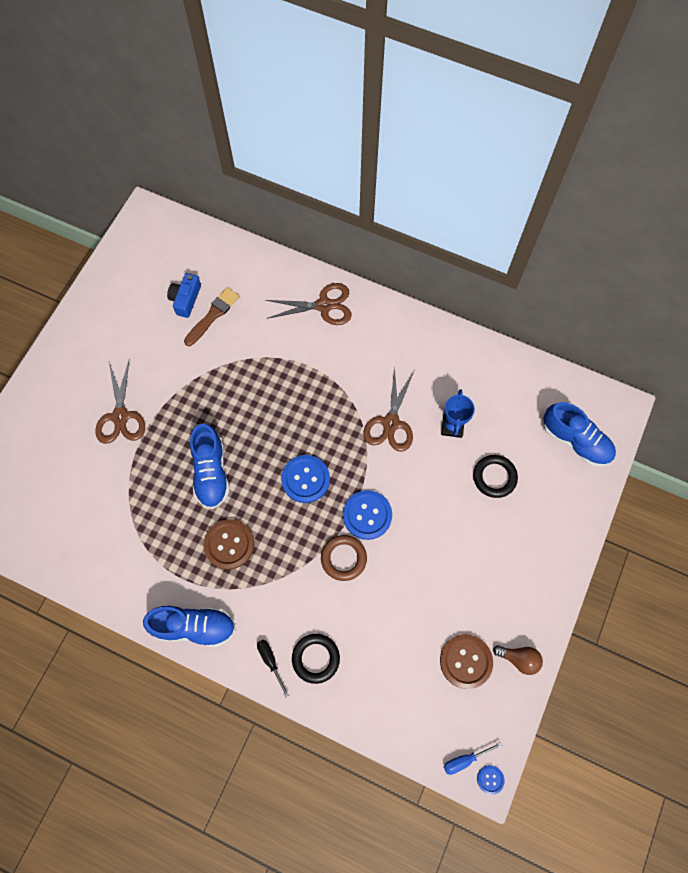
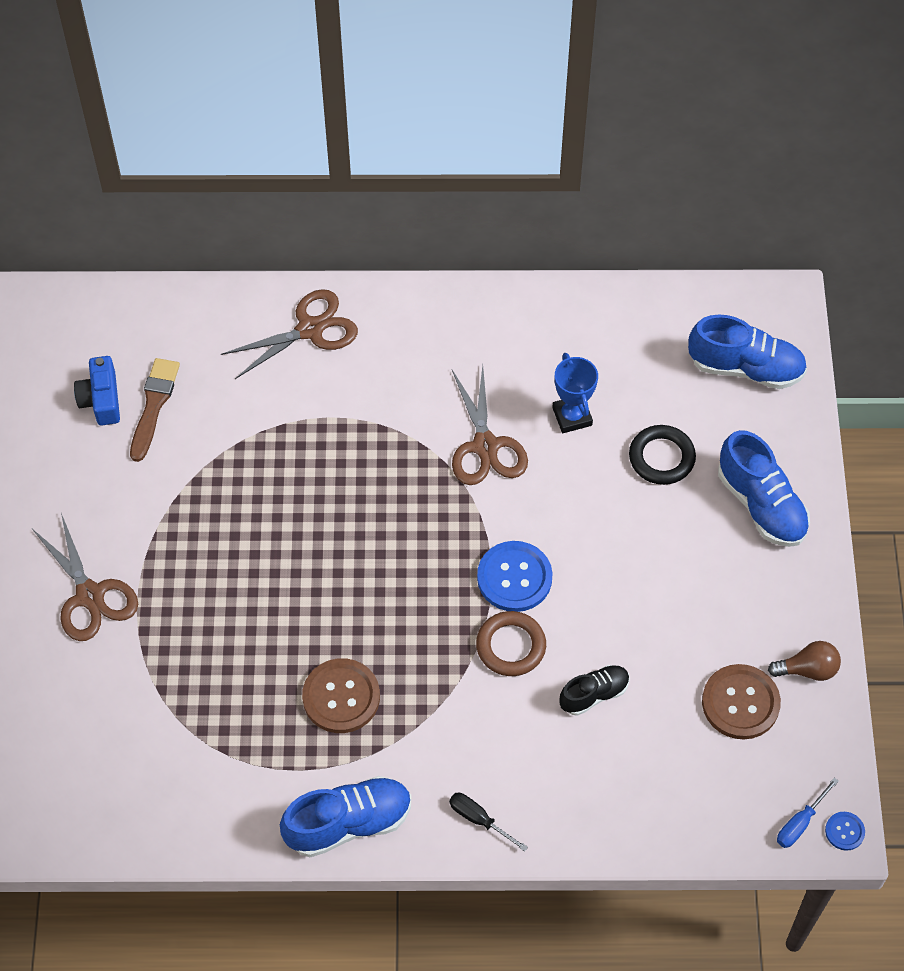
camera: 25 degrees left, 10 degrees down
blue shoe [190,424,230,509] -> blue shoe moved to [718,430,810,547]
blue button [281,455,330,503] -> none
black ring [292,634,340,684] -> none
none -> black shoe [559,665,630,716]

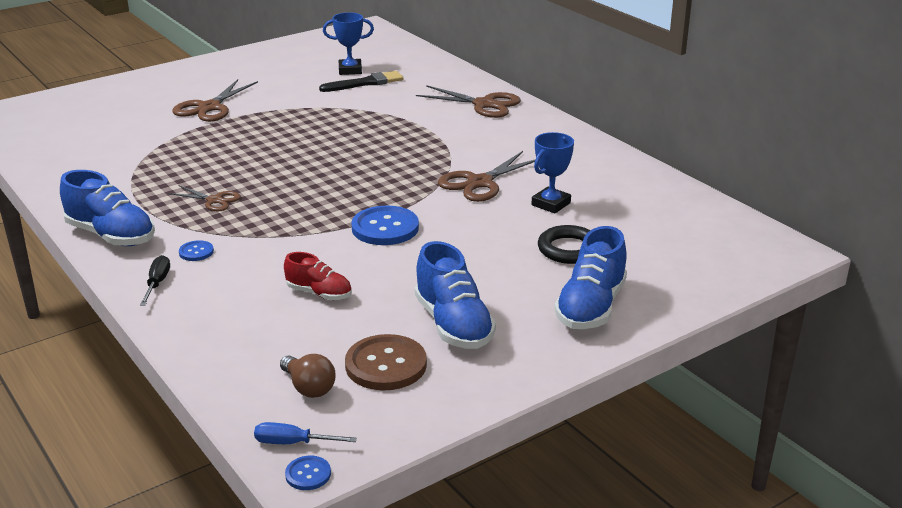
camera: 55 degrees right, 30 degrees down
blue camera [74,356,120,426] -> blue trophy [323,12,374,75]
brown brush [130,358,180,462] -> black brush [319,71,403,92]
brown button [302,658,380,733] -> brown scissors [168,185,241,211]
brown ring [476,611,546,676] -> none
black shoe [559,665,630,716] -> red shoe [284,252,352,300]
blue shoe [688,315,807,389] -> blue shoe moved to [415,241,496,349]
brown light bulb [768,641,841,681] -> brown light bulb moved to [280,354,336,398]
none -> blue button [179,240,214,261]

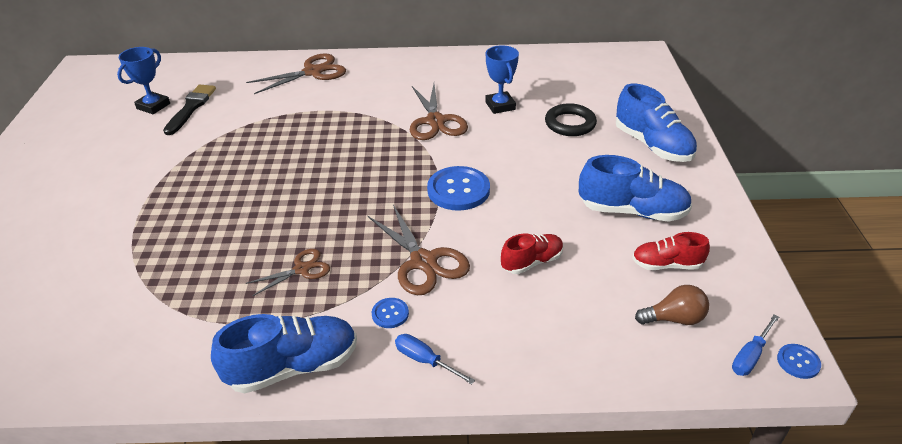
camera: 55 degrees left, 10 degrees up
black screwdriver [140,255,170,306] -> blue screwdriver [395,334,475,384]
brown scissors [172,79,258,122] -> brown scissors moved to [368,205,470,295]
brown button [345,334,427,390] -> red shoe [632,232,710,270]

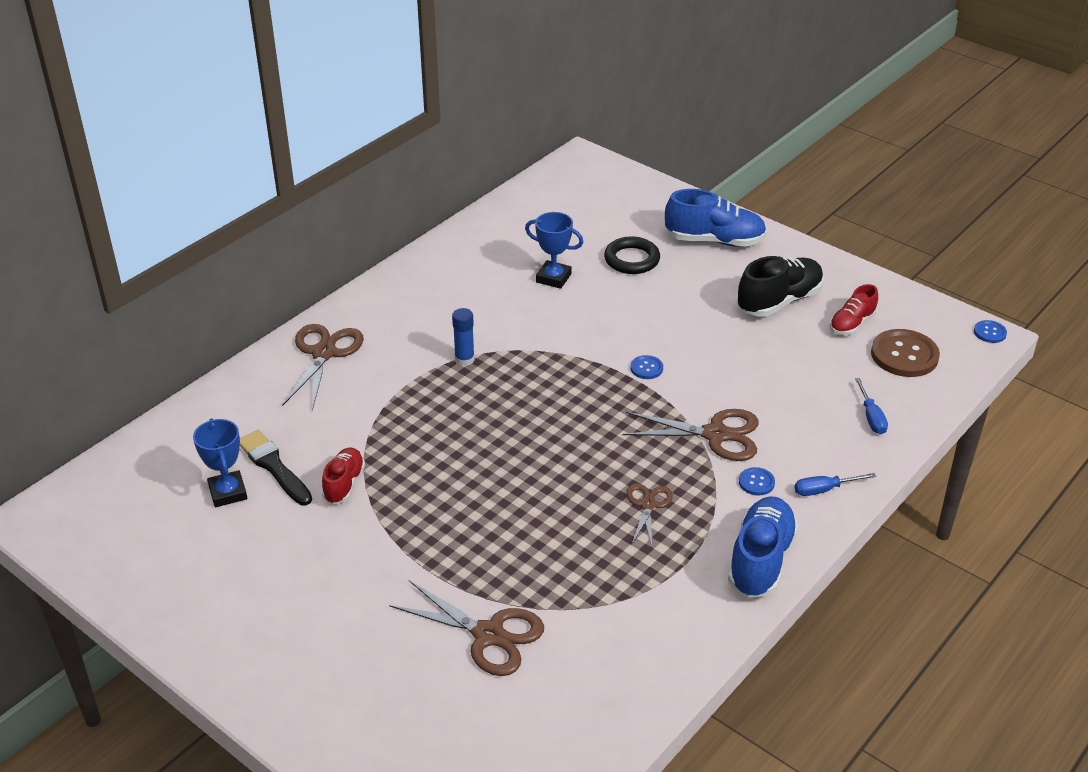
camera: 50 degrees left, 0 degrees up
brown scissors [410,84,468,140] -> brown scissors moved to [389,580,544,676]
blue button [427,166,490,211] -> blue button [630,355,663,379], size x0.49
red shoe [501,234,563,274] -> red shoe moved to [322,448,365,504]
blue shoe [579,155,692,222] -> black shoe [737,256,823,317]
brown light bulb [635,285,709,325] -> brown button [871,329,940,377]
blue screwdriver [732,314,779,376] -> blue screwdriver moved to [855,378,888,434]
none -> blue glue stick [452,308,475,366]

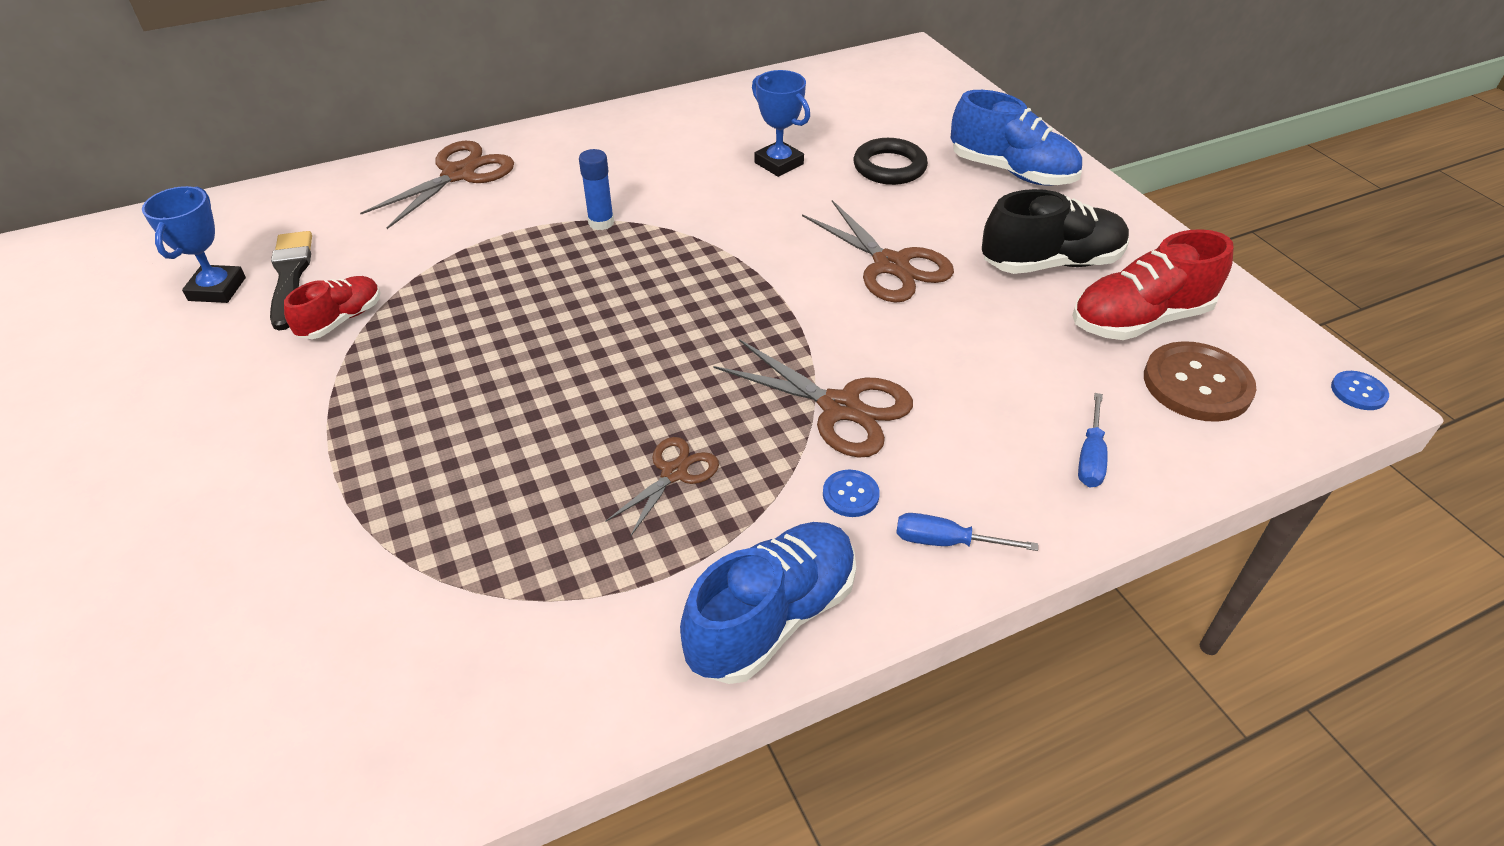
camera: 25 degrees right, 5 degrees up
brown scissors [389,580,544,676] -> brown scissors moved to [802,200,954,303]
blue button [630,355,663,379] -> none
red shoe [830,284,878,335] -> red shoe [1072,229,1234,340], size x1.67

